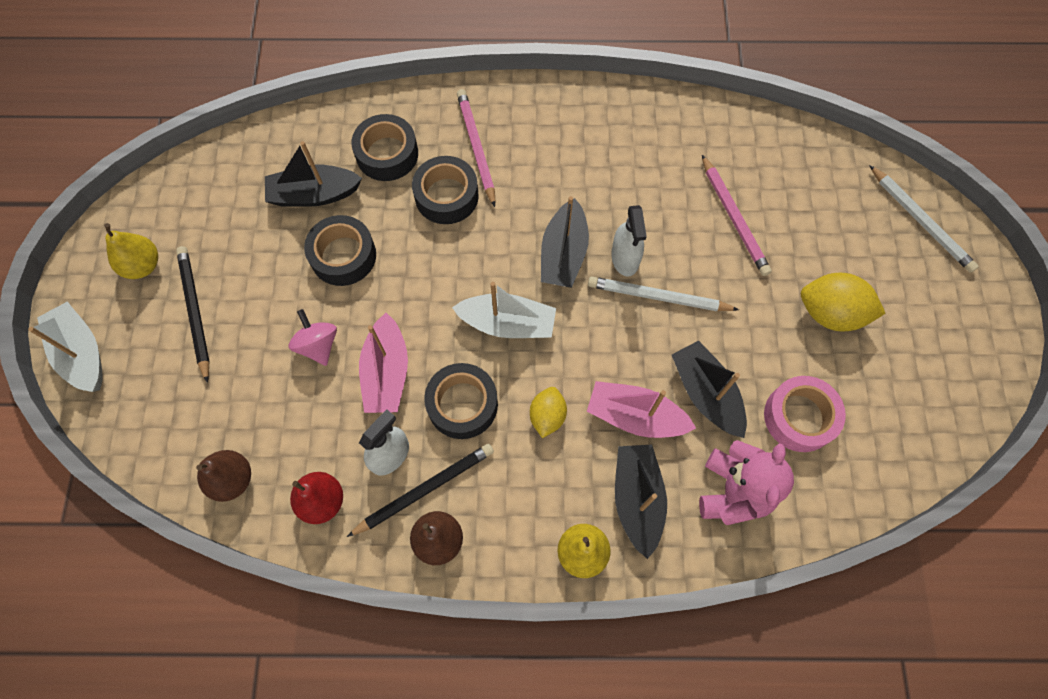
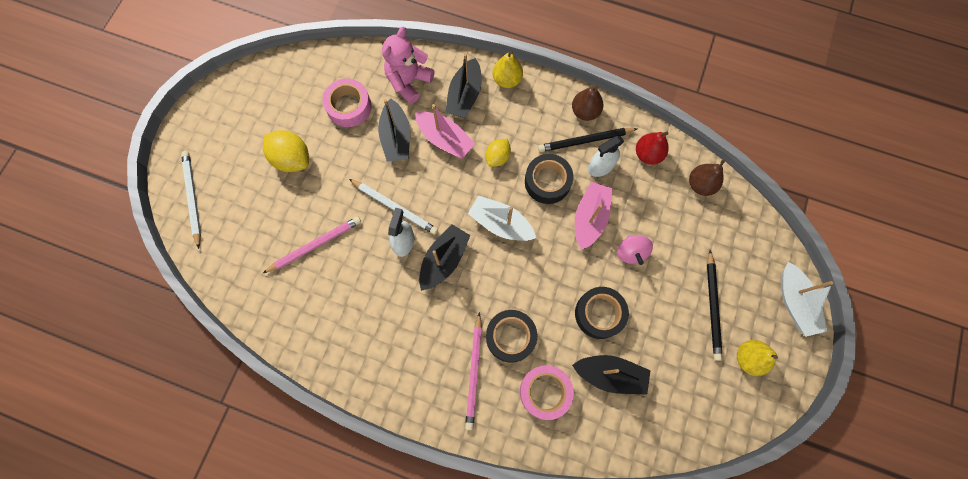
camera: 160 degrees left, 5 degrees up
black tape [351,114,418,181] -> pink tape [520,365,574,420]
pink pencil [702,155,772,276] -> pink pencil turned 60 degrees clockwise [263,216,361,273]

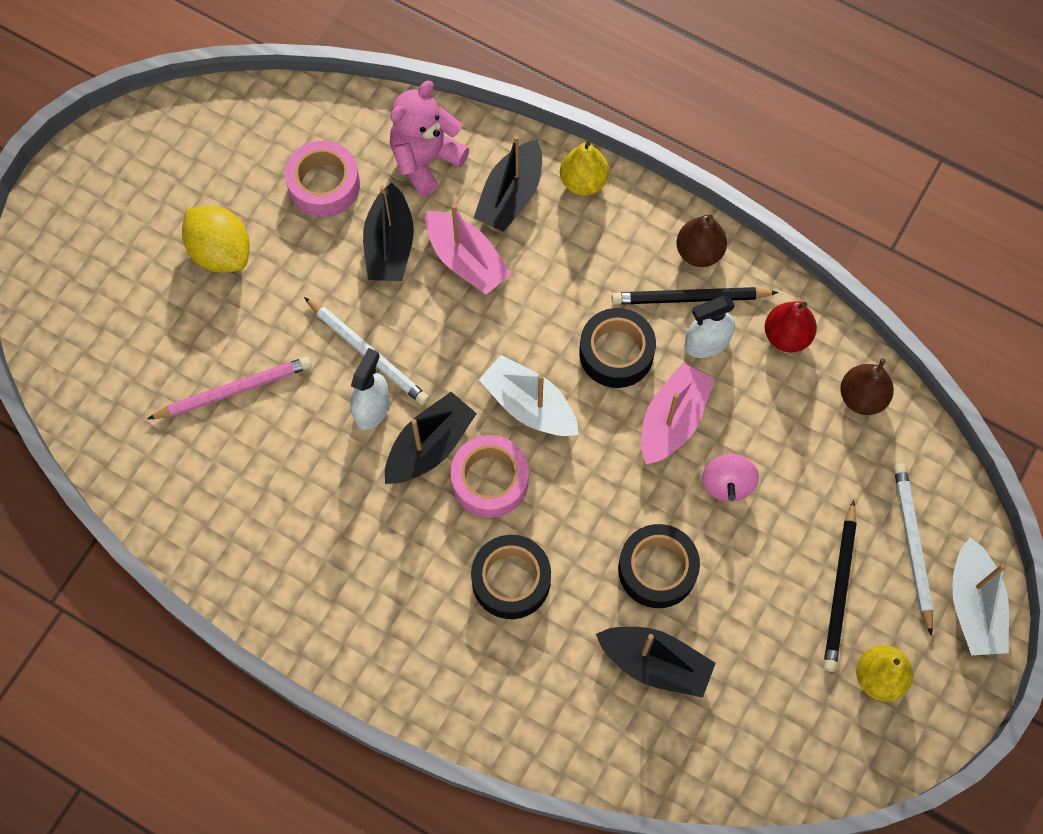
camera: 10 degrees right, 5 degrees down
white pencil [181,151,201,249] -> white pencil moved to [894,463,933,636]
pink pencil [465,312,482,430] -> none
yellow lemon [486,139,511,167] -> none
pink tape [520,365,574,420] -> pink tape moved to [451,435,529,518]

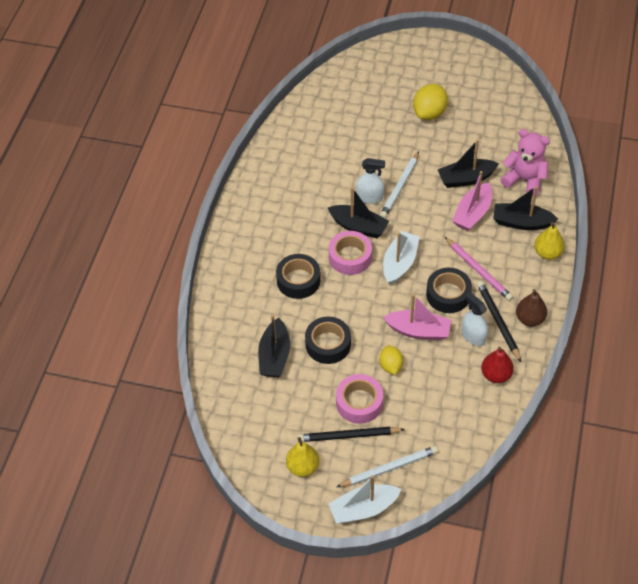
camera: 75 degrees right, 15 degrees down
pink pencil [147,357,312,419] -> pink pencil moved to [445,237,513,301]
pink tape [285,141,360,217] -> pink tape moved to [336,374,383,424]
pink spinning top [702,454,759,502] -> yellow lemon [379,345,403,375]
brown pear [840,358,894,415] -> none

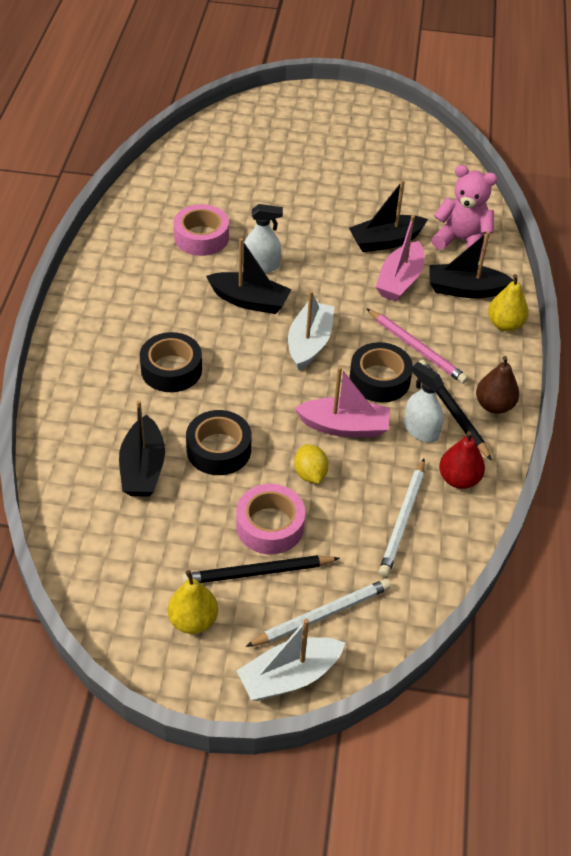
camera: 10 degrees left, 5 degrees down
pink tape [329,231,372,275] -> pink tape moved to [174,204,229,256]
white pencil [380,151,419,218] -> white pencil moved to [379,459,425,577]
yellow lemon [413,84,448,120] -> none

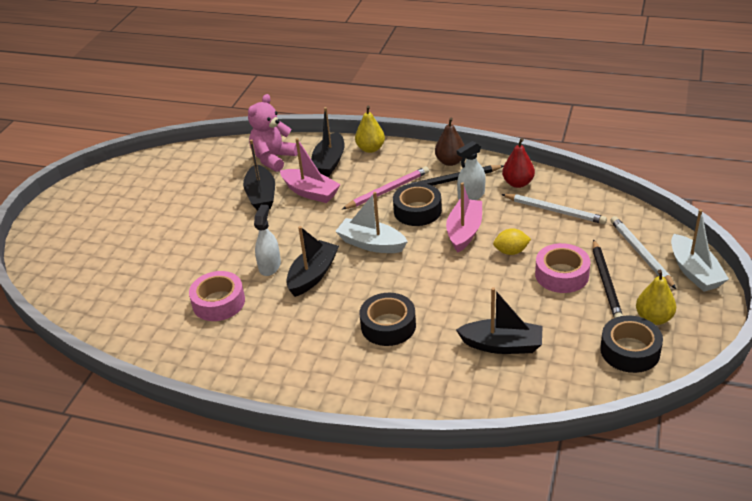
camera: 75 degrees left, 10 degrees down
black tape [186,410,251,475] -> black tape moved to [600,315,663,373]

